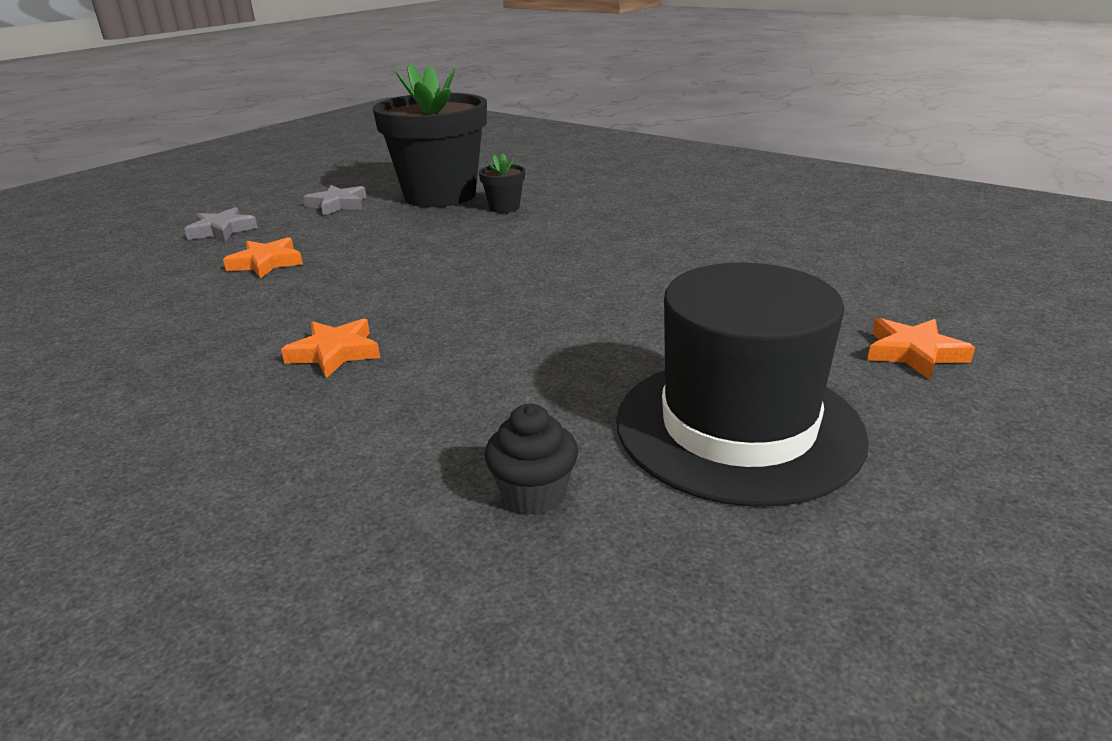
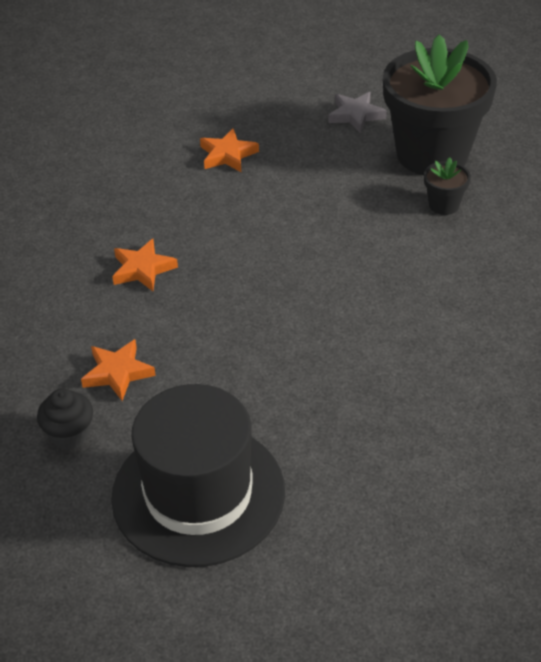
camera: 55 degrees right, 15 degrees up
grey star [184,207,258,242] -> none
orange star [867,318,975,380] -> orange star moved to [81,339,156,401]

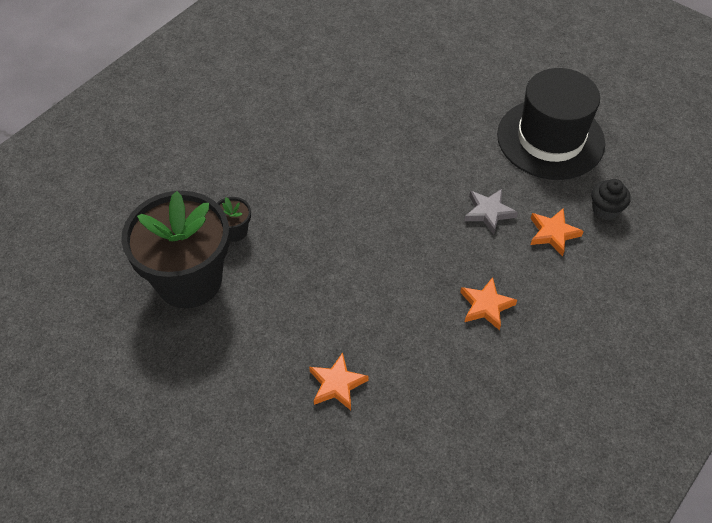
camera: 145 degrees left, 10 degrees up
grey star [328,92,387,133] -> grey star moved to [464,189,518,235]

